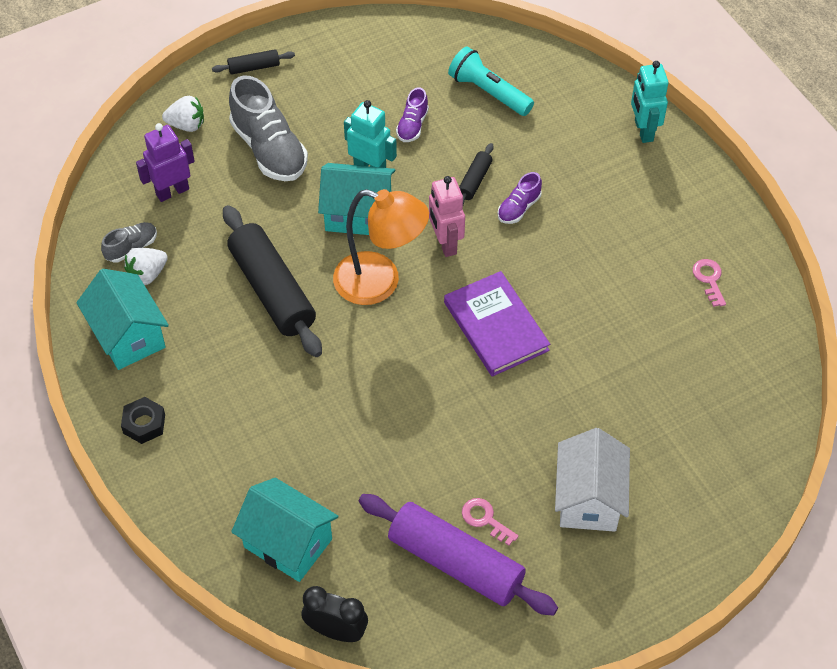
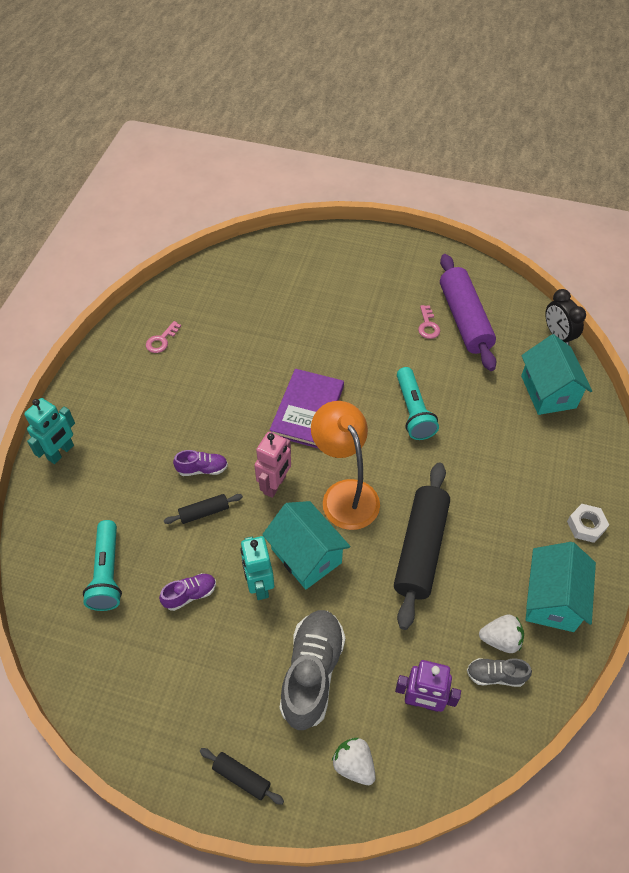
camera: 135 degrees left, 0 degrees up
black nut [121,397,165,444] -> white nut [567,504,609,543]
white house [555,428,630,532] -> none
none -> turquoise flashlight [397,367,439,440]

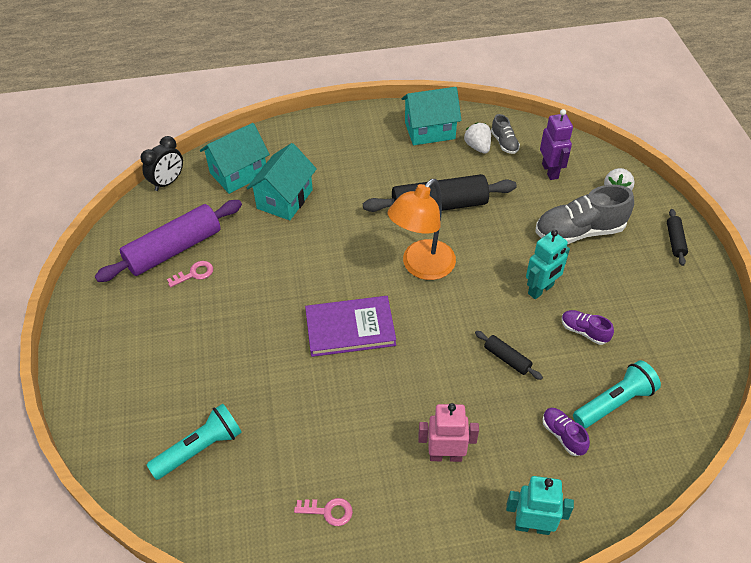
camera: 115 degrees left, 5 degrees down
purple shoe [173,450,228,476] -> purple shoe moved to [542,408,590,456]
pink robot [254,432,291,498] -> pink robot moved to [418,403,479,462]
turquoise house [262,501,350,590] -> turquoise house moved to [247,143,317,220]
turquoise flashlight [397,367,439,440] -> turquoise flashlight moved to [147,404,242,480]
white nut [567,504,609,543] -> none

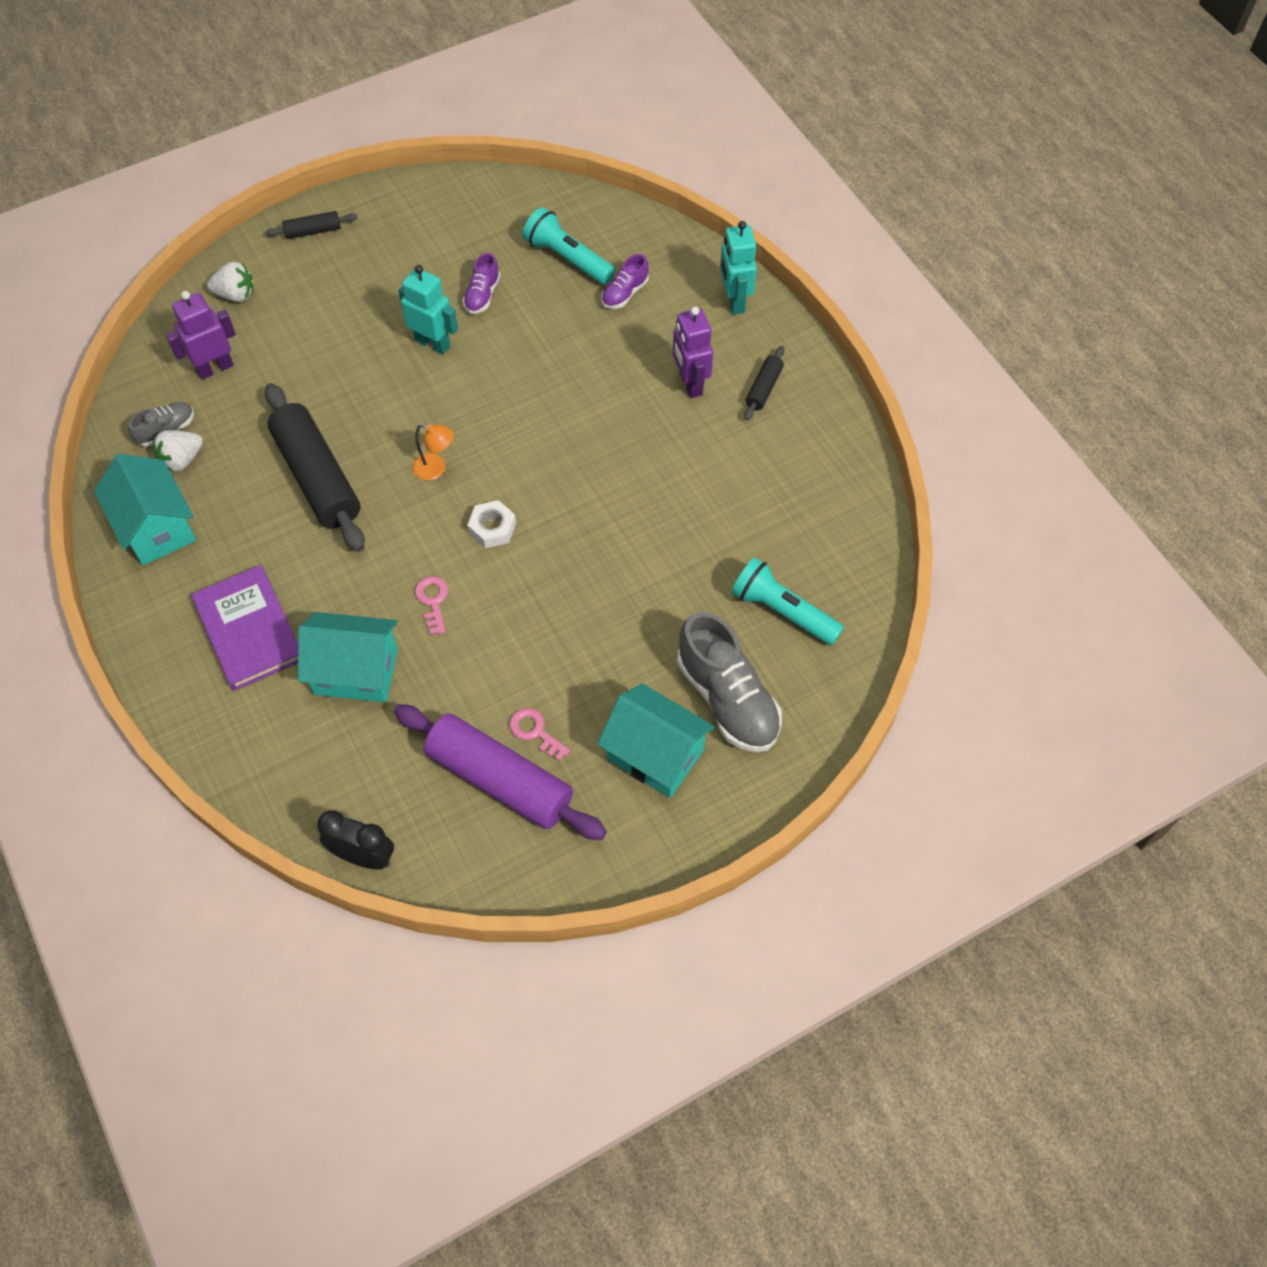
camera: 110 degrees left, 10 degrees up
turquoise house [200,123,270,194] -> turquoise house moved to [597,683,715,798]
pink key [294,498,353,526] -> pink key moved to [415,576,449,635]
purple book [305,296,396,357] -> purple book moved to [191,565,298,691]
orange lamp [388,179,456,280] -> orange lamp [413,424,454,480], size x0.46
pink robot [418,403,479,462] -> purple robot [673,306,713,398]
black rolling pin [475,331,543,380] -> black rolling pin moved to [745,346,784,420]
grey shoe [535,184,634,244] -> grey shoe moved to [677,612,782,752]
none -> white nut [467,500,516,548]

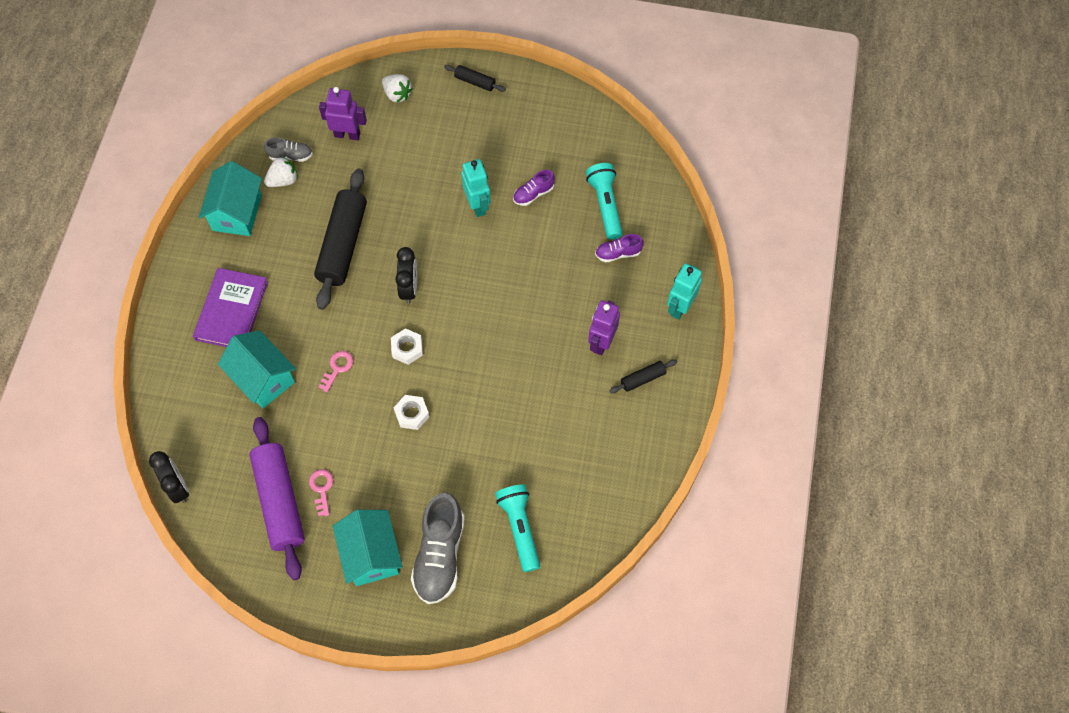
camera: 40 degrees right, 5 degrees up
white strawberry [153,430,203,472] -> white strawberry turned 150 degrees clockwise [264,157,298,187]
orange lamp [413,424,454,480] -> black clock [395,247,417,303]
none -> white nut [394,395,429,430]

